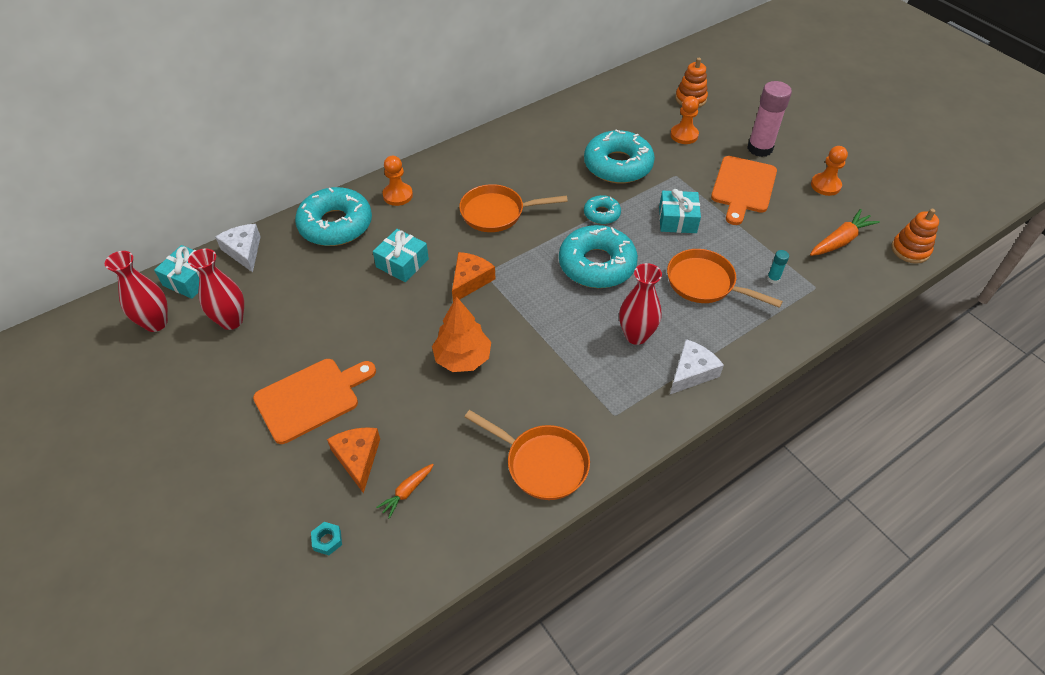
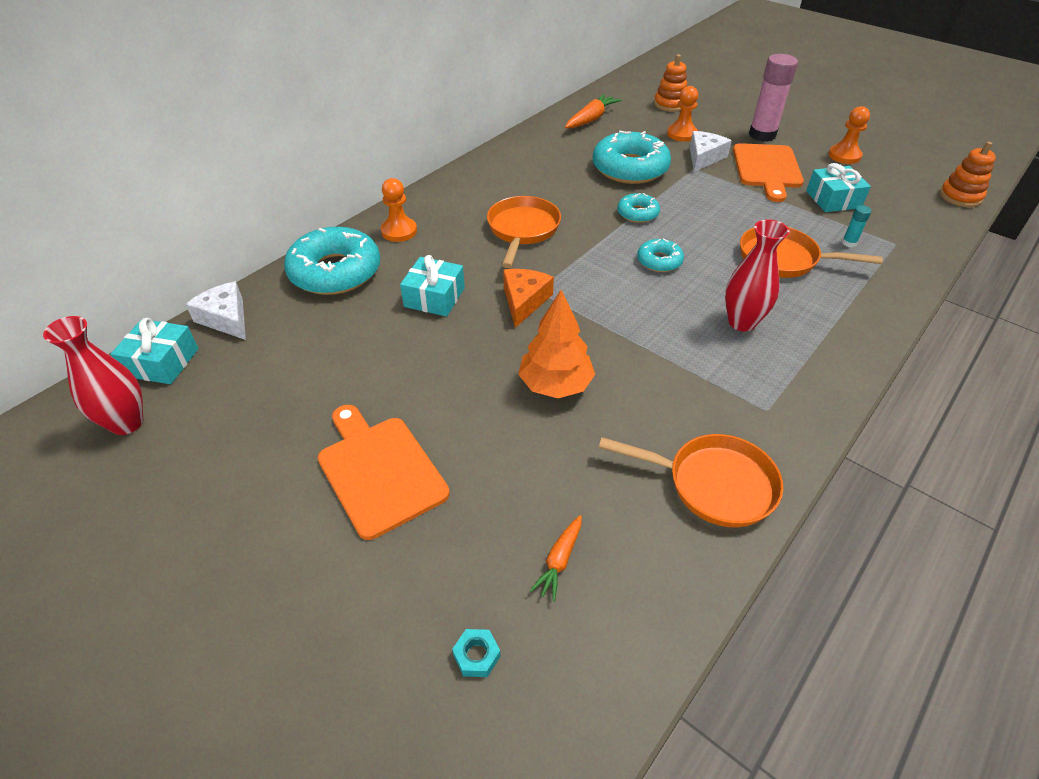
camera: 15 degrees left, 5 degrees down
red vase [188,249,244,330] -> none
orange cutting board [253,359,376,444] -> orange cutting board turned 75 degrees counterclockwise [318,405,450,540]
orange cheese [327,427,380,494] -> none
orange pan [459,184,568,232] -> orange pan turned 120 degrees clockwise [487,196,561,268]
turquoise donut [559,225,638,288] -> turquoise donut [637,238,684,272], size x0.50
turquoise gift [659,189,701,233] -> turquoise gift moved to [806,163,871,212]
white cheese [670,339,724,394] -> white cheese moved to [690,131,732,172]
orange carrot [810,209,880,256] -> orange carrot moved to [565,94,622,128]

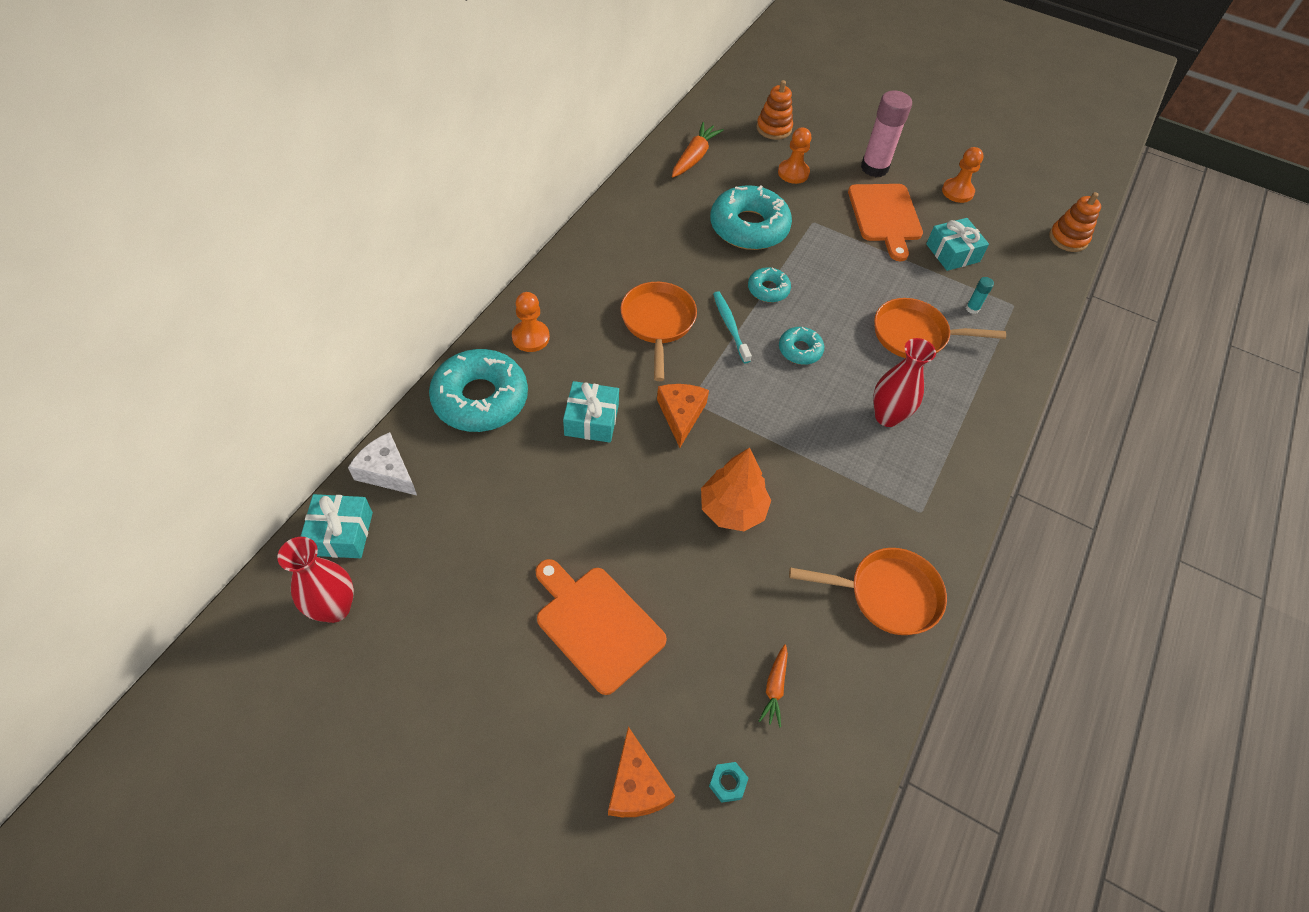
camera: 15 degrees left, 10 degrees up
white cheese [690,131,732,172] -> none
none -> orange cheese [608,727,675,817]
none -> turquoise toothbrush [713,291,752,363]

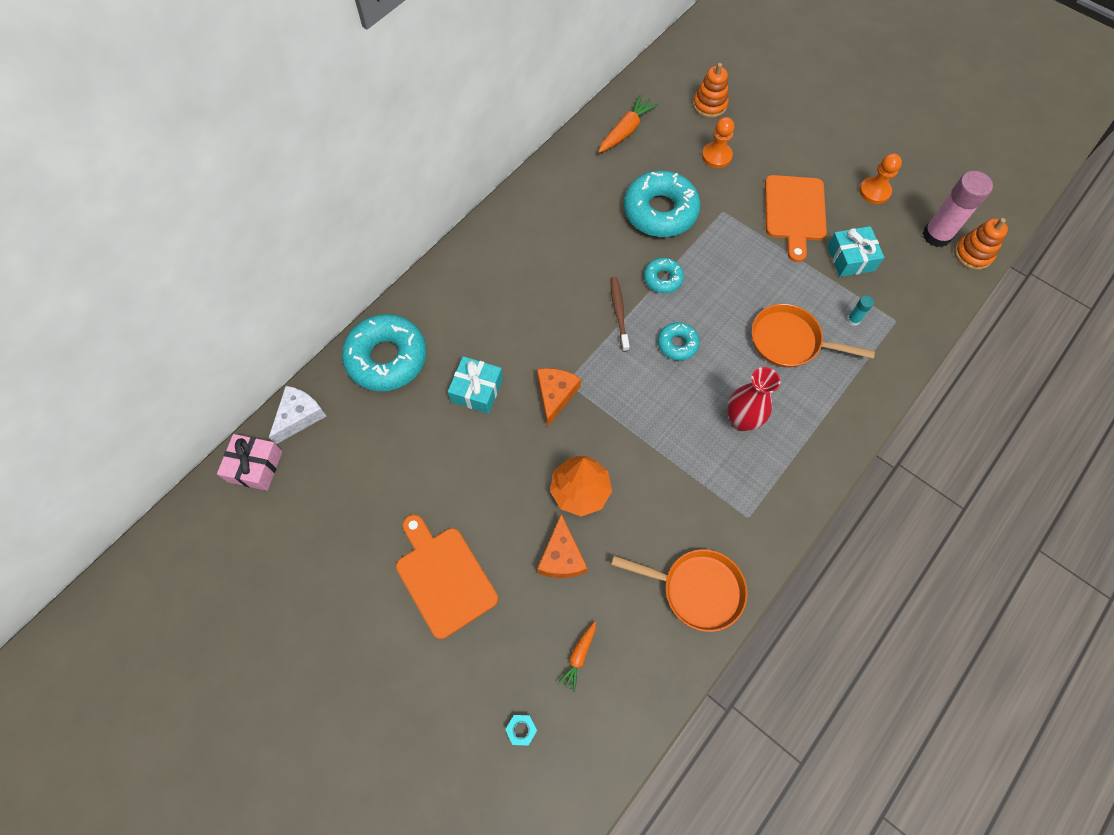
camera: 15 degrees right, 10 degrees up
red vase [277,537,354,623] -> none
turquoise gift [300,494,373,558] -> pink gift [217,434,283,491]
white cheese [348,432,417,495] -> white cheese turned 75 degrees clockwise [269,386,326,444]
orange pawn [512,292,550,352] -> none
orange cheese [608,727,675,817] -> orange cheese moved to [537,514,588,578]
orange pan [620,282,697,381] -> none
turquoise toothbrush [713,291,752,363] -> brown toothbrush [610,277,630,352]
pink glue stick [861,90,912,177] -> pink glue stick moved to [923,171,993,247]

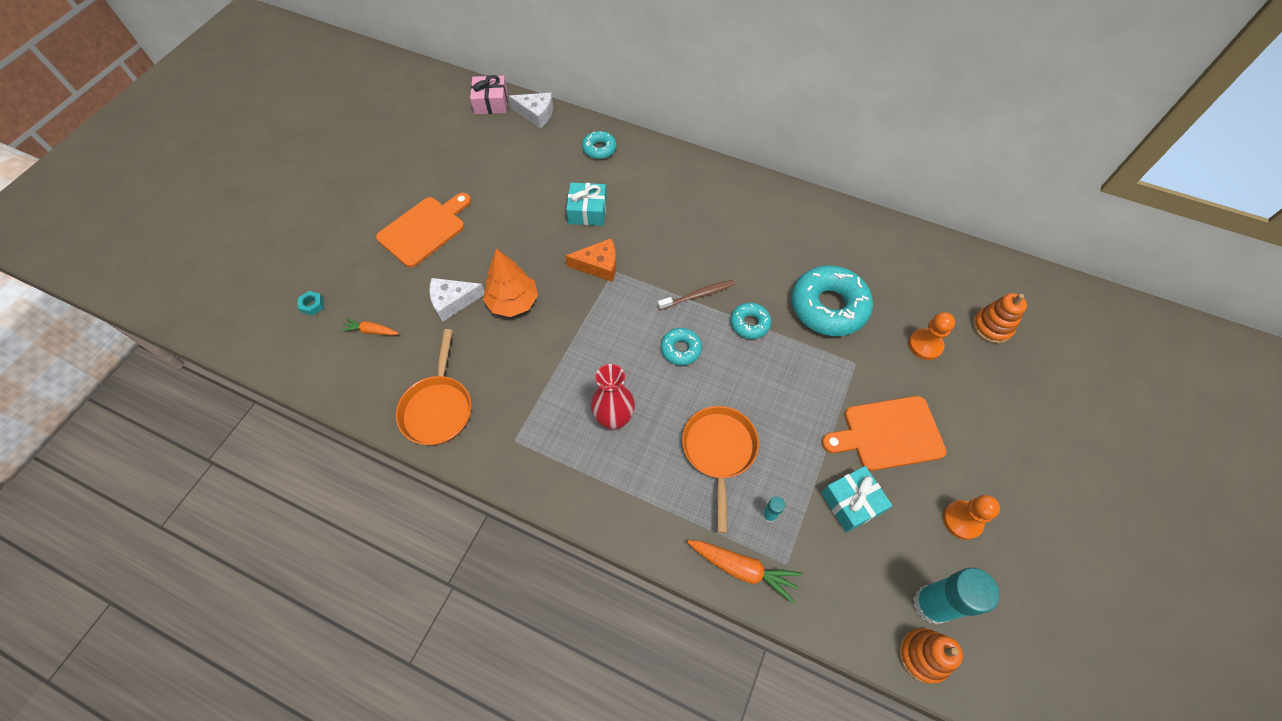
camera: 75 degrees right, 5 degrees down
turquoise donut [342,314,427,392] -> turquoise donut [582,131,617,159], size x0.50
orange cheese [537,514,588,578] -> white cheese [429,278,485,322]
orange carrot [598,94,659,153] -> orange carrot moved to [687,540,802,603]
pink glue stick [923,171,993,247] -> turquoise glue stick [913,568,1000,624]

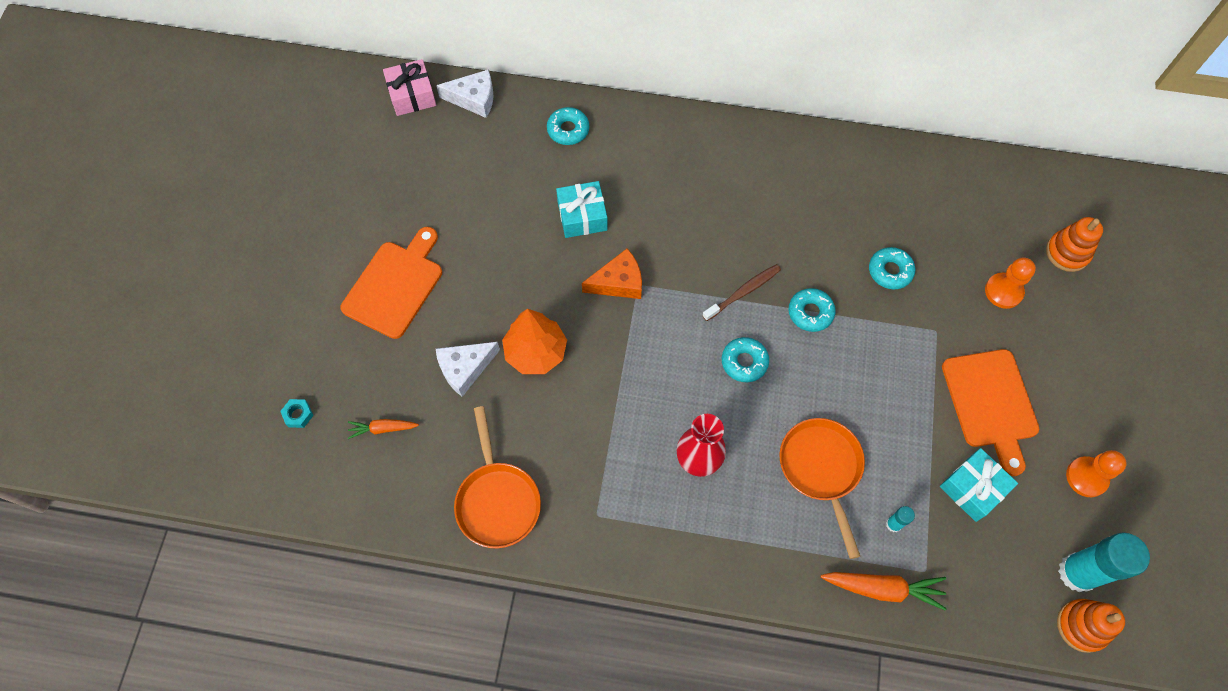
camera: 15 degrees left, 5 degrees up
turquoise donut [791,265,873,336] -> turquoise donut [869,247,915,289], size x0.50
orange cutting board [822,396,947,471] -> orange cutting board turned 75 degrees counterclockwise [942,349,1039,476]

